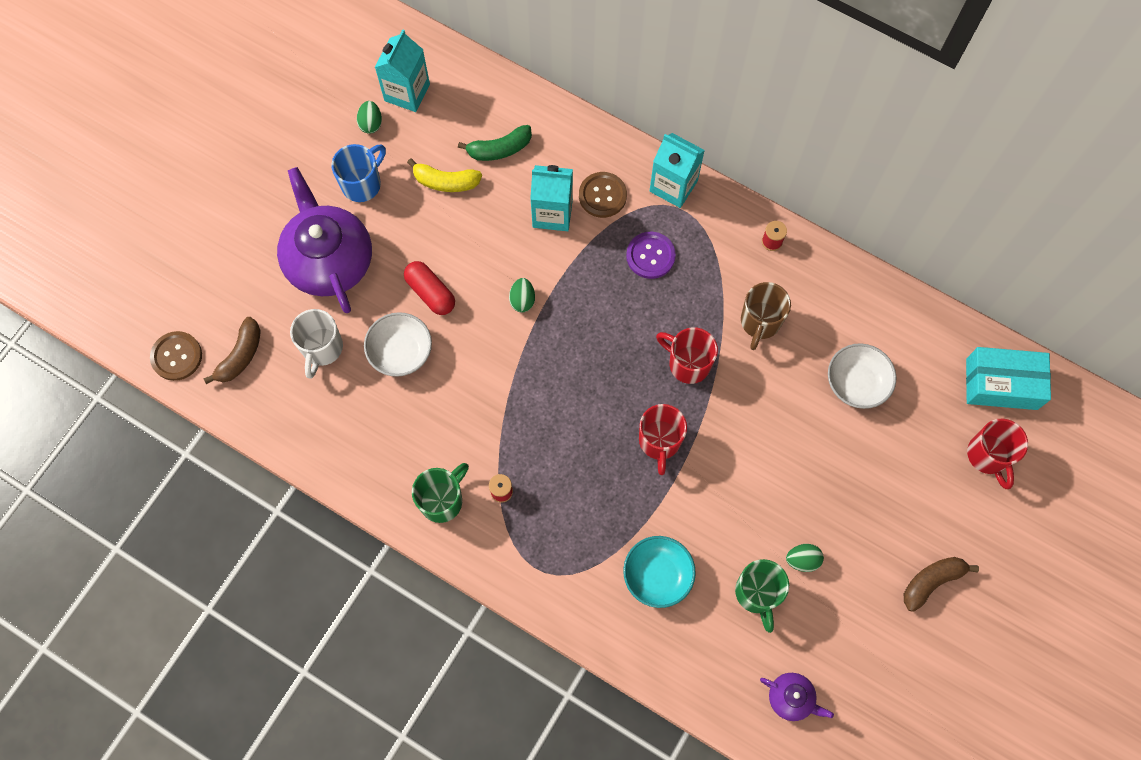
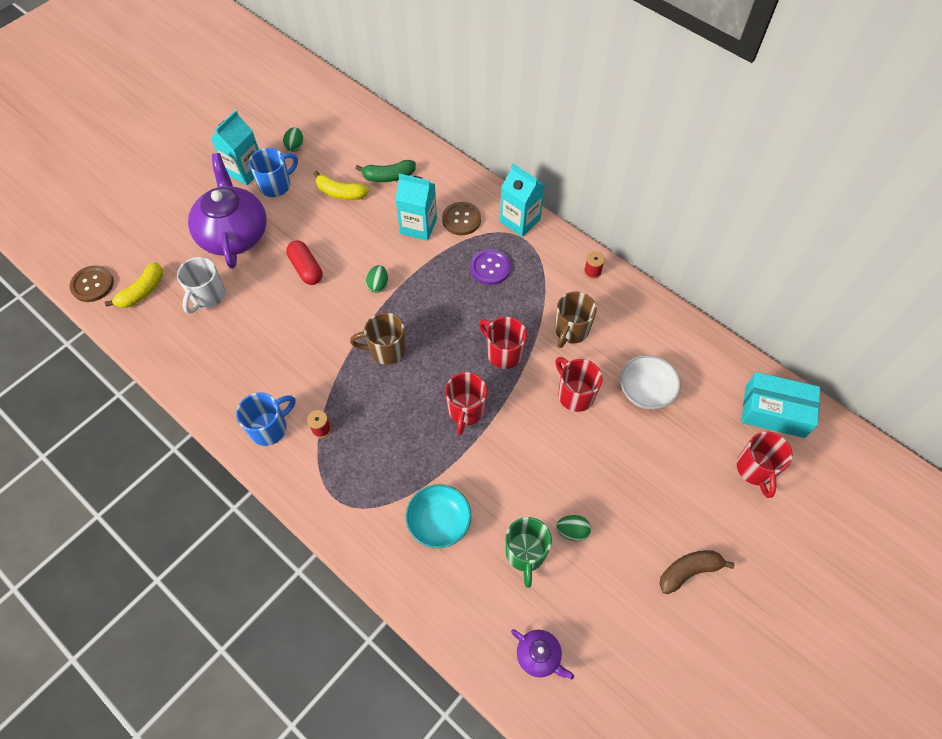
camera: 10 degrees right, 10 degrees down
brown banana [204,317,261,384] -> yellow banana [105,262,163,308]
white bowl [364,312,432,377] -> none
turquoise carton [375,29,430,112] -> turquoise carton moved to [211,110,259,185]
green mug [412,463,469,523] -> blue mug [236,392,295,446]
none -> brown mug [350,312,406,365]
none -> red mug [556,357,603,412]

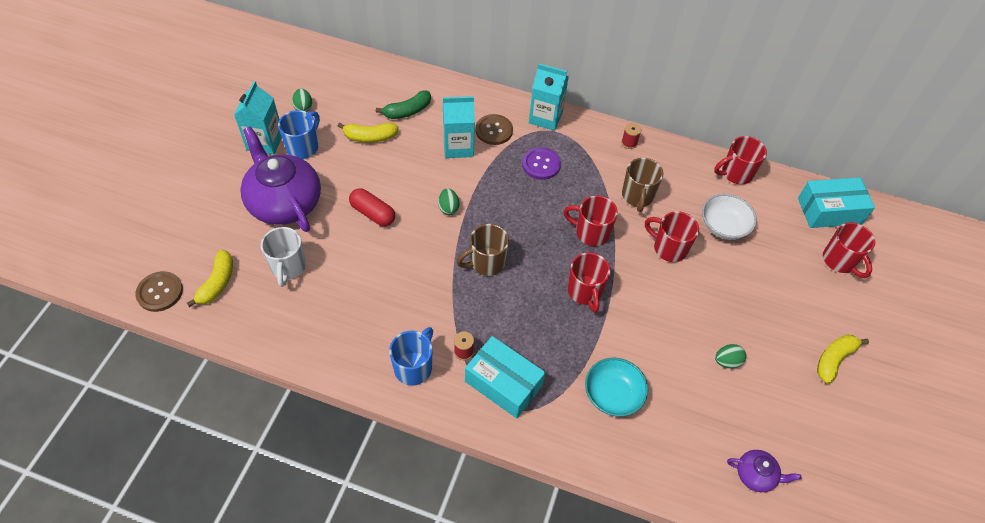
camera: 25 degrees left, 5 degrees down
green mug [505,517,552,588] -> none
brown banana [660,550,735,594] -> yellow banana [817,334,869,384]
none -> turquoise box [465,336,545,419]
none -> red mug [714,136,767,185]

